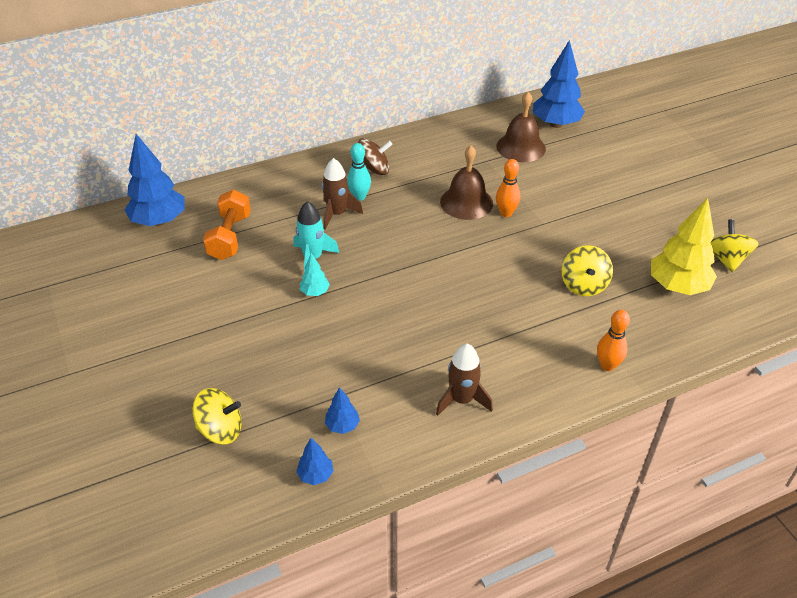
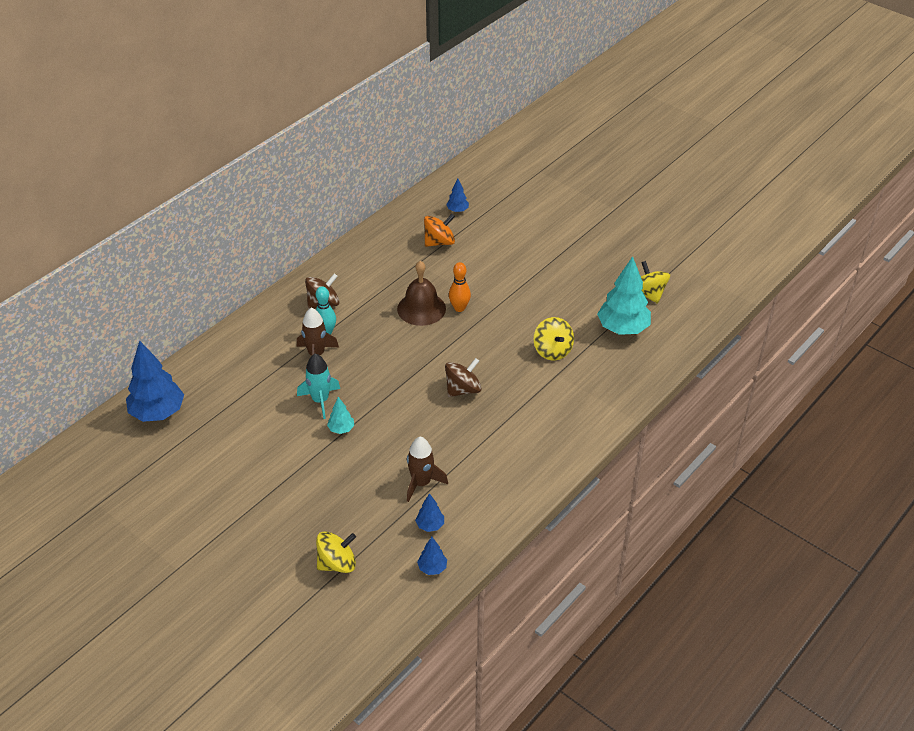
camera: 25 degrees left, 0 degrees up
orange dumbbell [203,190,251,260] -> none
brown rocket [436,344,493,416] -> brown rocket moved to [407,437,448,502]
brown bell [496,92,546,162] -> orange spinning top [424,214,455,247]
blue tree [533,40,585,128] -> blue tree [446,179,469,212], size x0.47
orange bowling pin [597,310,630,371] -> none
yellow tree [651,198,717,295] -> turquoise tree [597,256,651,335]
none -> brown spinning top [445,358,482,397]

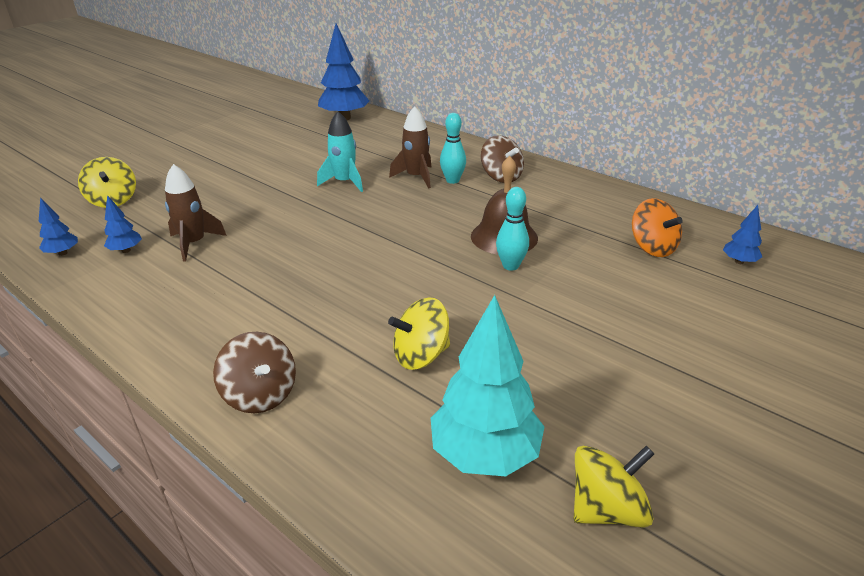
camera: 90 degrees right, 10 degrees down
turquoise tree [327,397,354,434] -> none
brown spinning top [445,358,482,397] -> brown spinning top moved to [213,332,296,413]
orange bowling pin [449,262,471,312] -> turquoise bowling pin [496,187,529,271]

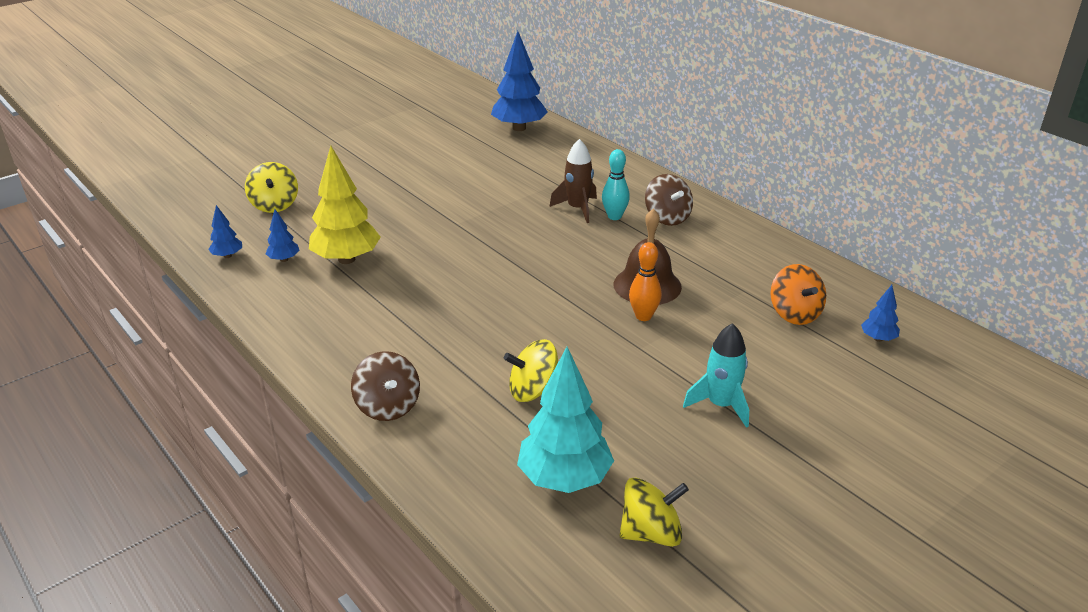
camera: 10 degrees right, 0 degrees up
brown rocket [165,164,227,262] -> yellow tree [309,146,381,264]
turquoise rocket [317,111,363,192] -> turquoise rocket moved to [683,323,749,428]
turquoise bowling pin [496,187,529,271] -> orange bowling pin [629,242,662,321]

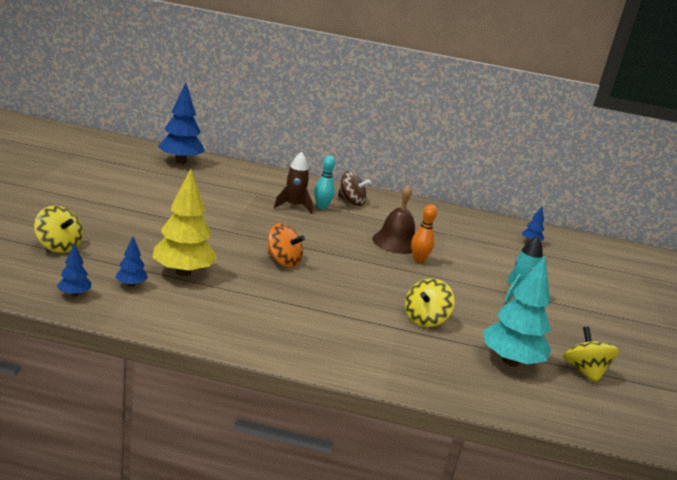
camera: 45 degrees left, 10 degrees down
brown spinning top [351,351,420,421] -> none
yellow spinning top [620,478,689,547] -> yellow spinning top turned 45 degrees counterclockwise [563,326,619,384]
orange spinning top [770,264,826,325] -> orange spinning top moved to [268,223,305,267]

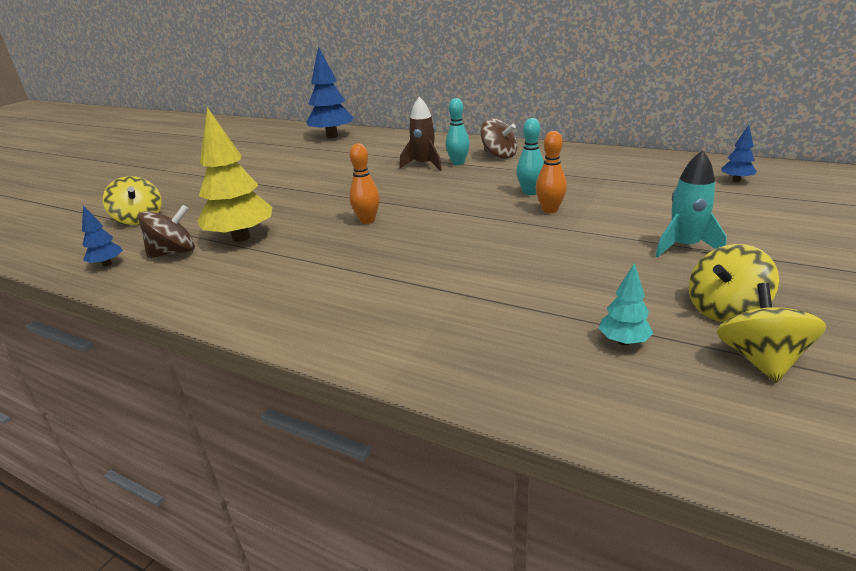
camera: 25 degrees right, 5 degrees up
blue tree [115,237,148,287] -> brown spinning top [138,205,195,259]
orange spinning top [268,223,305,267] -> orange bowling pin [349,143,380,224]
brown bell [372,184,415,254] -> turquoise bowling pin [516,118,544,195]
yellow spinning top [405,278,455,327] -> yellow spinning top moved to [689,244,779,322]
turquoise tree [483,256,551,366] -> turquoise tree [599,263,653,346], size x0.47

